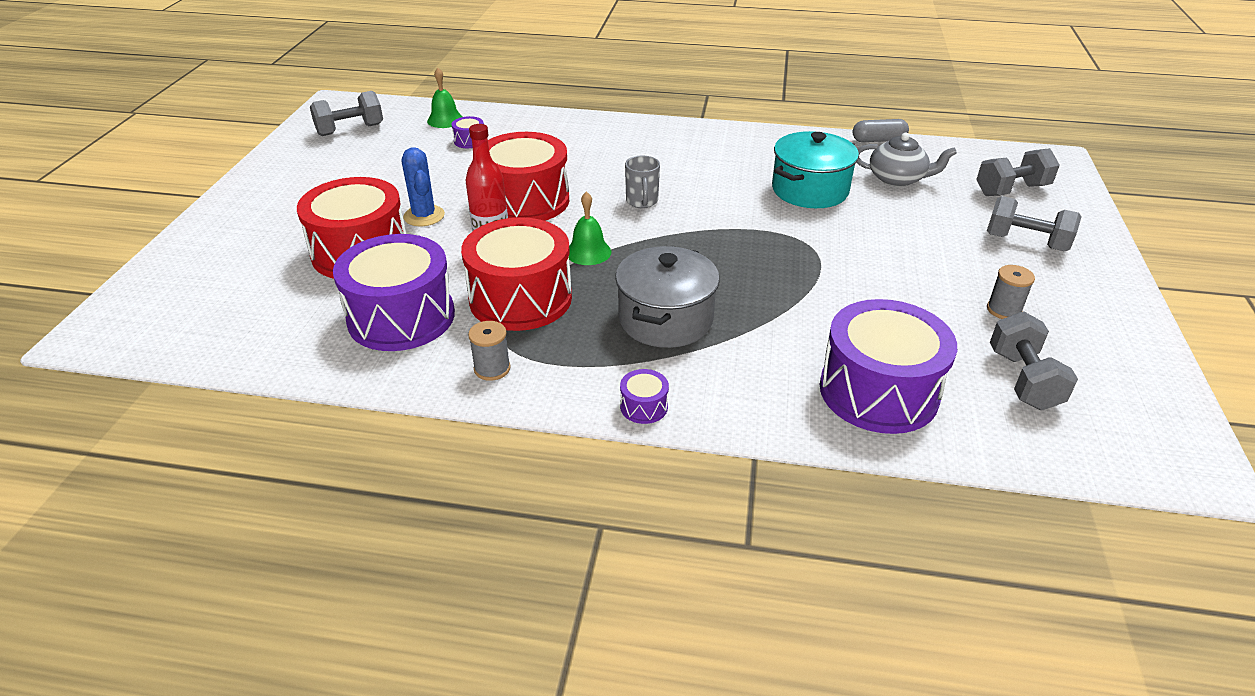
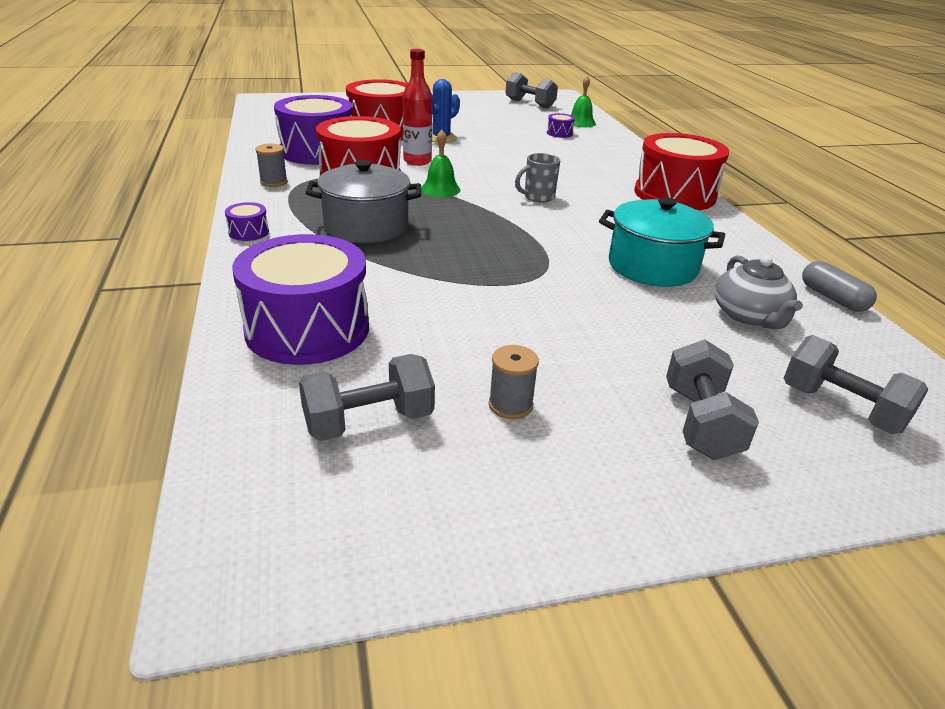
camera: 65 degrees right, 5 degrees down
red drum [488,132,569,221] -> red drum moved to [634,133,729,210]

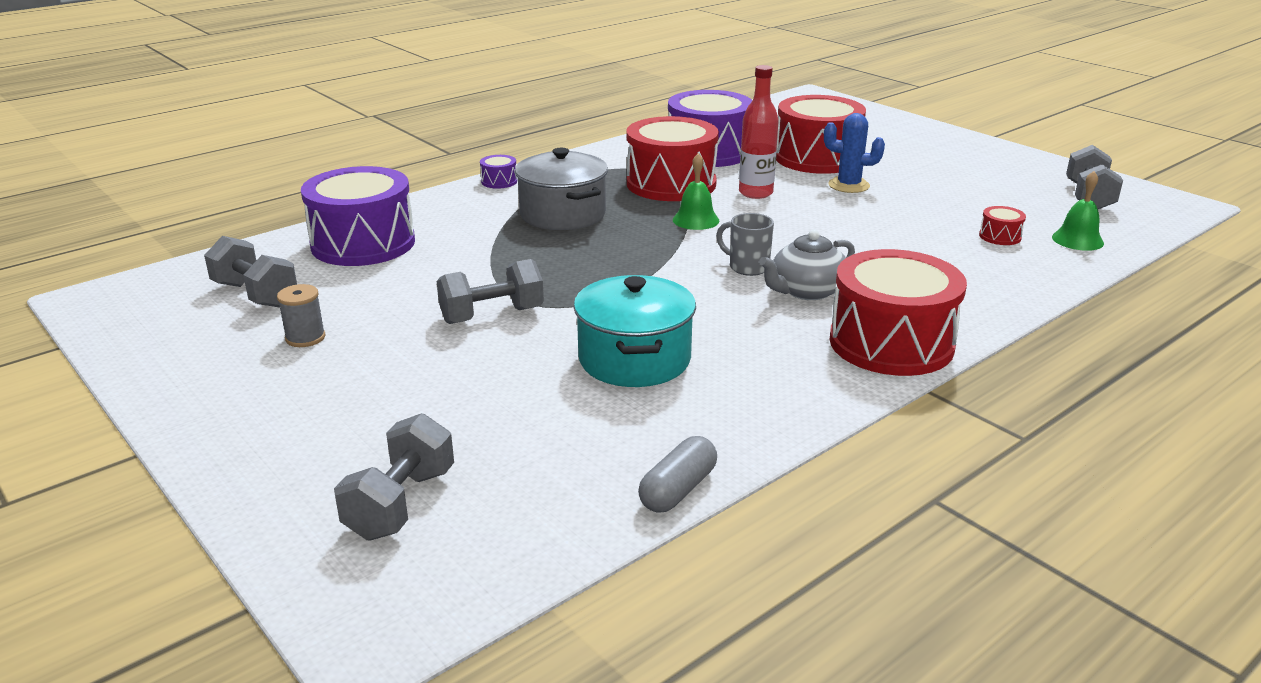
camera: 65 degrees right, 5 degrees down
grey spool [255,144,288,187] -> none
purple drum [547,113,575,138] -> red drum [979,206,1026,245]
grey dumbbell [666,339,759,460] -> grey dumbbell moved to [437,259,544,324]
grey teapot [715,255,803,329] -> grey teapot moved to [759,229,855,300]

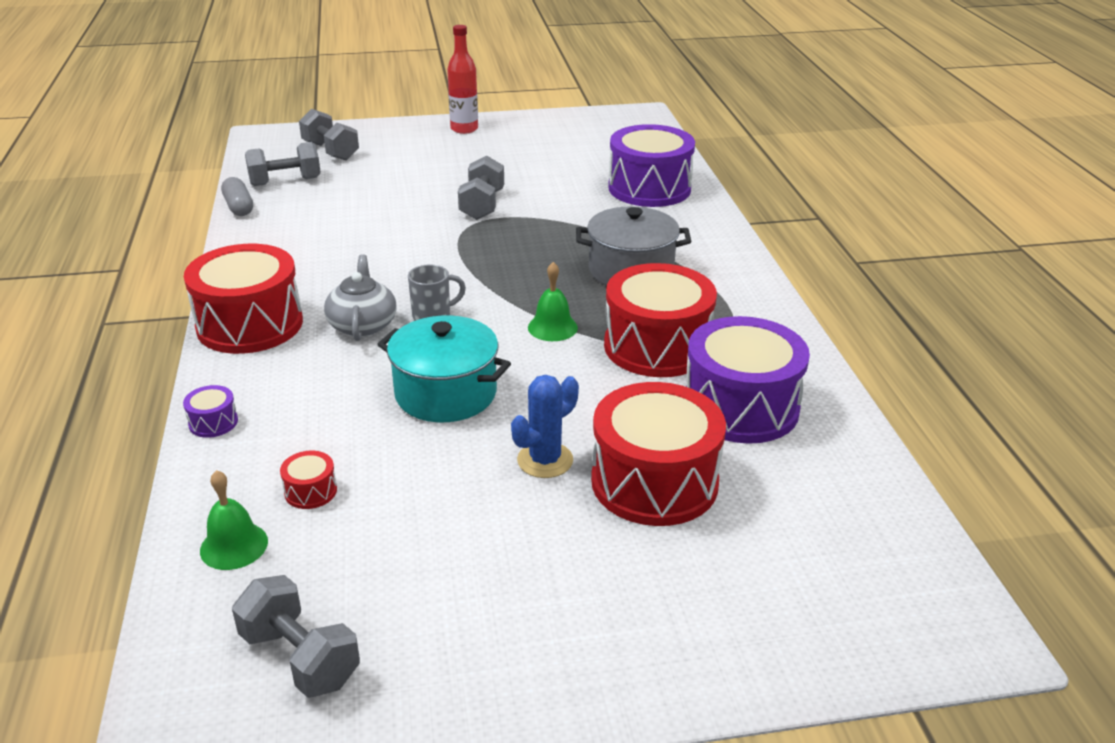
camera: 120 degrees right, 5 degrees up
grey dumbbell [204,236,297,308] -> grey dumbbell moved to [245,142,321,186]
grey spool [277,284,326,347] -> none
purple drum [480,155,517,189] -> purple drum moved to [183,385,238,438]
turquoise pot [574,275,696,387] -> turquoise pot moved to [377,315,511,422]
red bottle [739,65,779,199] -> red bottle moved to [447,25,478,134]

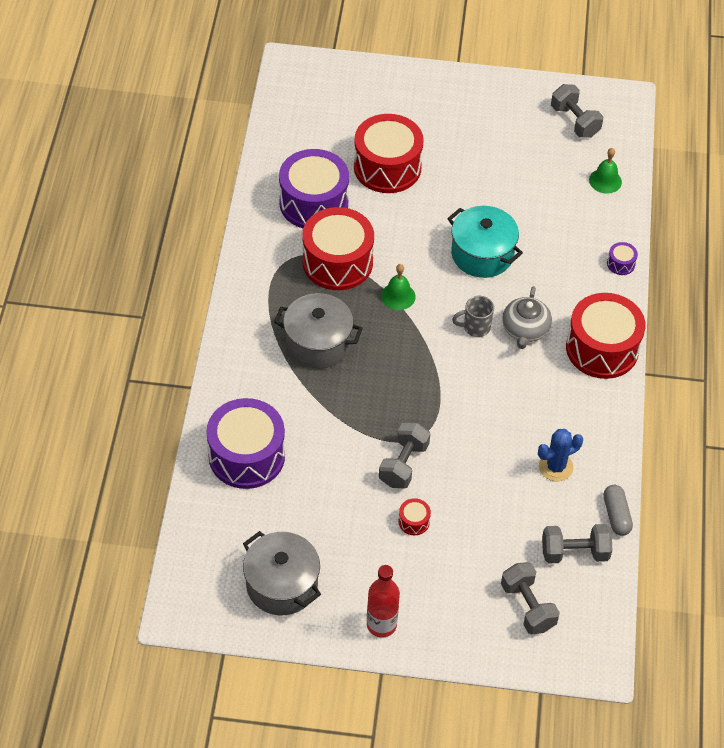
camera: 165 degrees left, 20 degrees up
red drum [280,451,337,509] -> red drum moved to [398,498,431,535]
blue cactus [511,375,579,478] -> blue cactus moved to [538,429,583,481]
none -> grey pot [243,531,321,615]

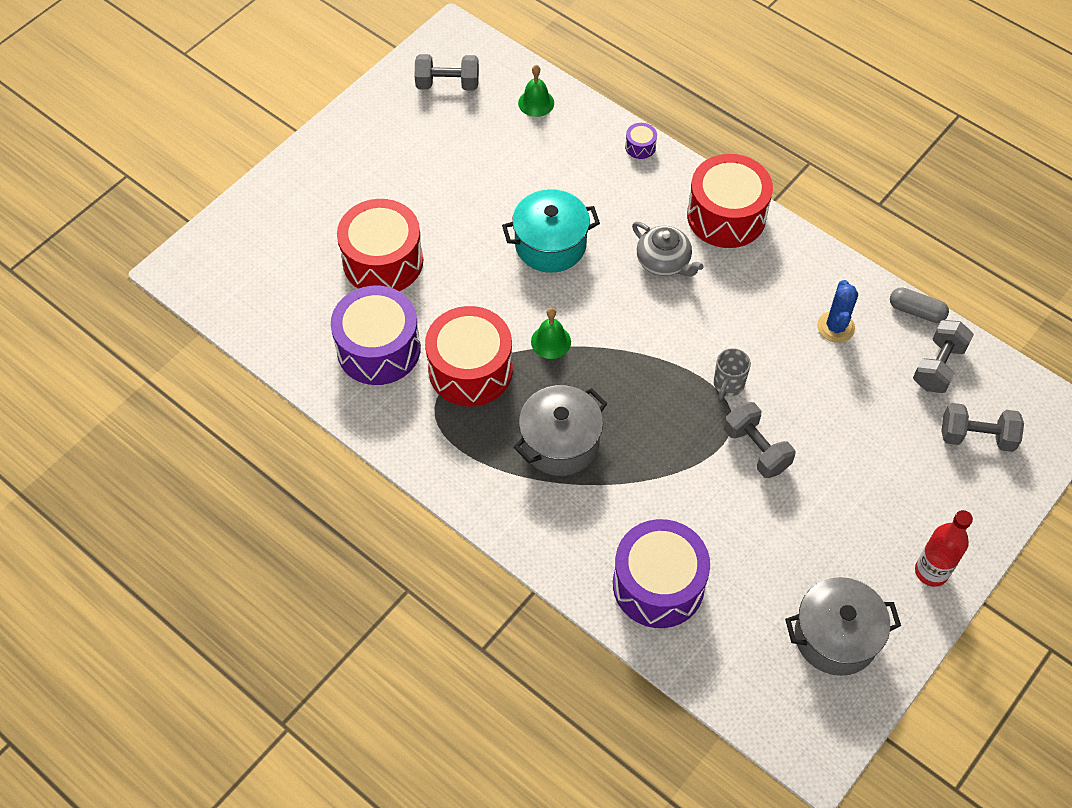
camera: 55 degrees left, 5 degrees up
red drum [398,498,431,535] -> none
grey mug [452,296,494,337] -> grey mug moved to [714,348,751,400]

